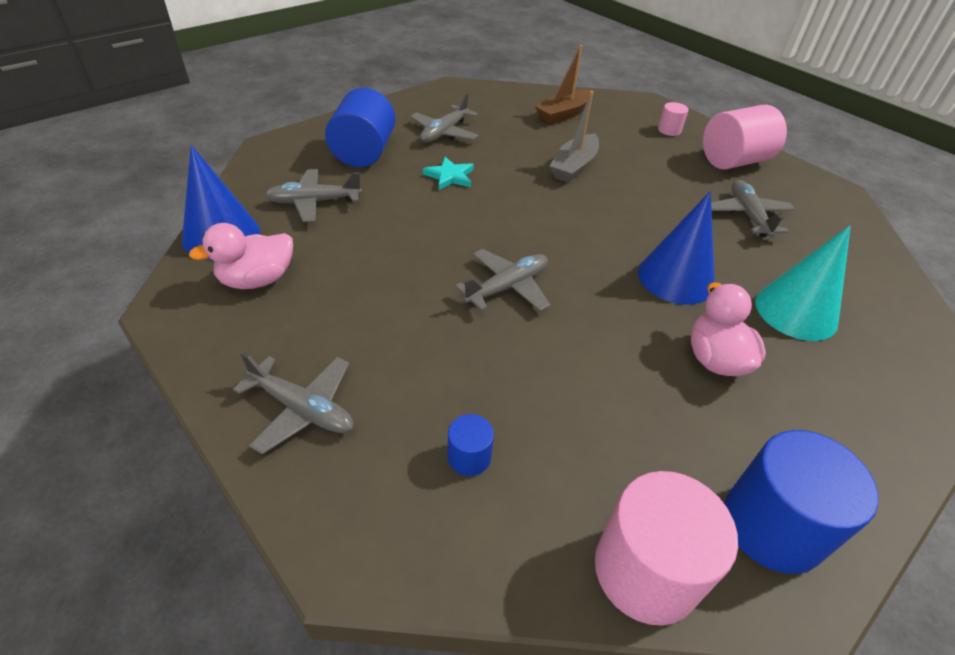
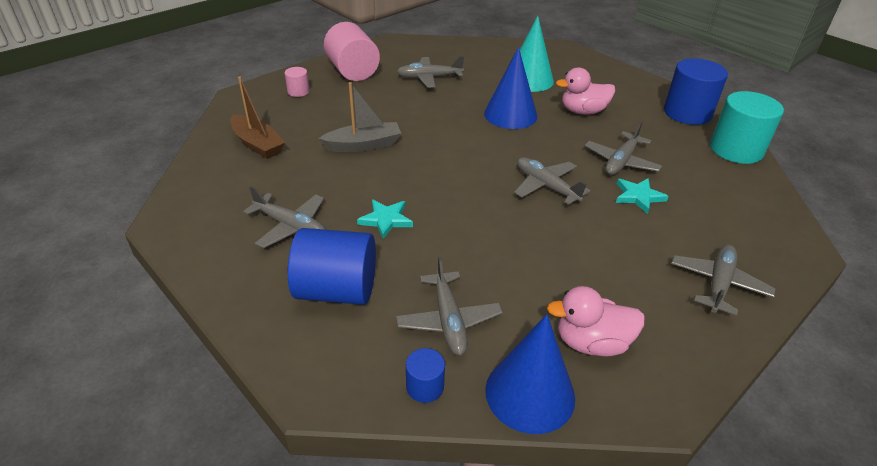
camera: 90 degrees left, 5 degrees down
pink duck [189,223,293,289] -> pink duck turned 120 degrees clockwise [547,286,645,356]
blue cylinder [447,414,494,476] -> blue cylinder moved to [406,348,445,403]
grey boat [550,91,599,183] -> grey boat turned 45 degrees counterclockwise [318,82,402,152]
pink cylinder [595,471,738,626] -> turquoise cylinder [710,91,784,164]
none -> grey plane [585,121,662,175]
none -> turquoise star [616,178,669,214]

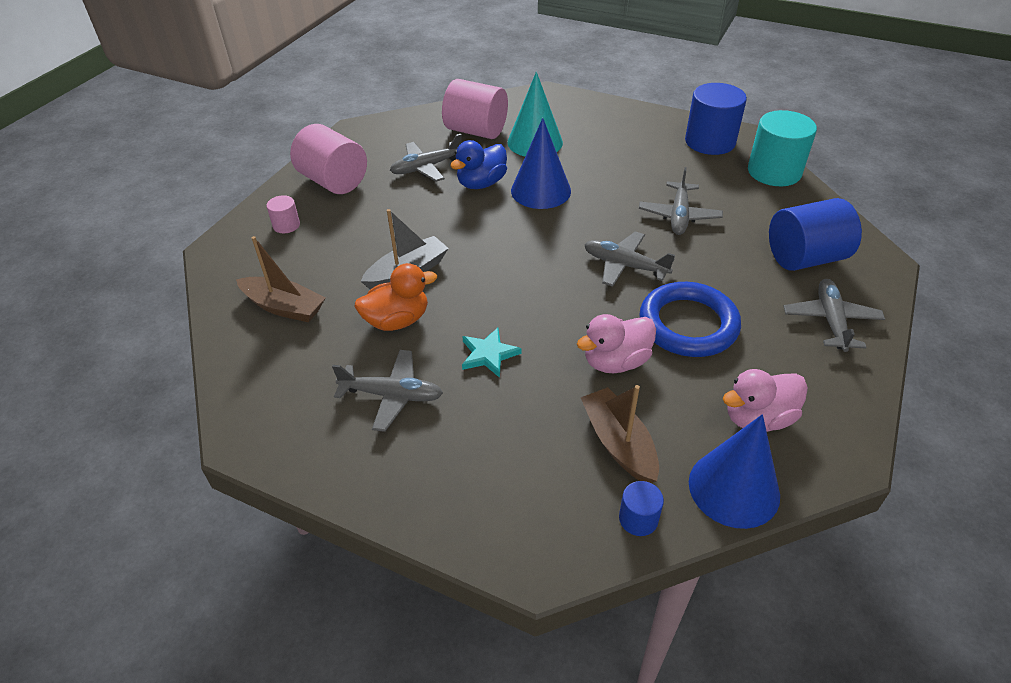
camera: 20 degrees left, 5 degrees up
blue cylinder [288,228,376,305] -> blue cylinder moved to [769,198,862,271]
grey plane [396,256,503,356] -> brown boat [581,385,659,483]
pink duck [556,67,615,115] -> pink duck moved to [577,314,656,373]
turquoise star [616,178,669,214] -> none
none -> orange duck [354,263,437,331]
none -> pink cylinder [442,79,508,139]
none -> blue duck [450,140,507,189]
none -> blue ring [639,282,741,357]

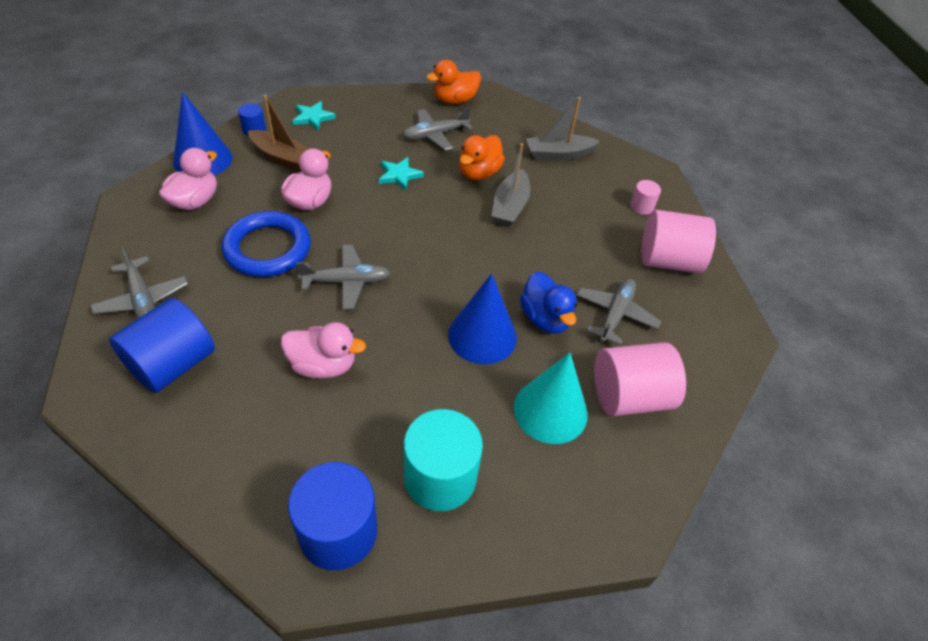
camera: 140 degrees right, 5 degrees up
brown boat [236,236,325,322] -> grey boat [526,97,600,160]
blue duck [450,140,507,189] -> blue duck turned 150 degrees clockwise [520,271,577,334]
grey plane [639,167,723,235] -> pink duck [281,322,366,378]
turquoise cylinder [748,110,817,186] -> turquoise cylinder moved to [404,409,483,511]
none -> turquoise star [292,101,336,130]
none -> orange duck [426,60,481,104]

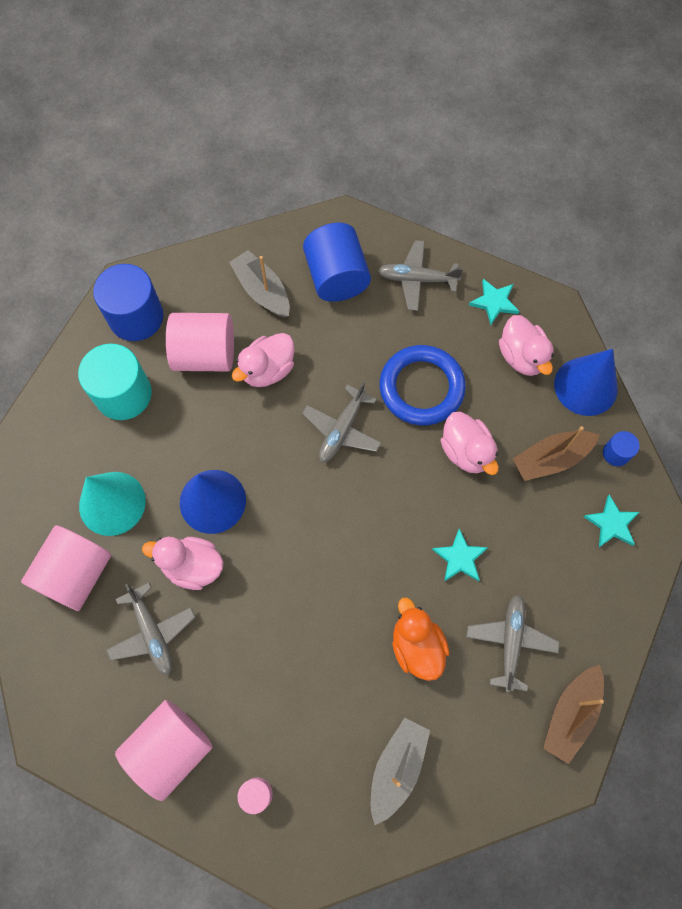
camera: 130 degrees right, 20 degrees up
orange duck [426,60,481,104] -> brown boat [543,665,604,764]
grey boat [491,143,530,227] -> grey boat moved to [229,250,290,318]
blue duck [520,271,577,334] -> pink duck [142,537,223,590]
none -> pink cylinder [166,313,234,372]
none -> turquoise star [469,279,519,325]

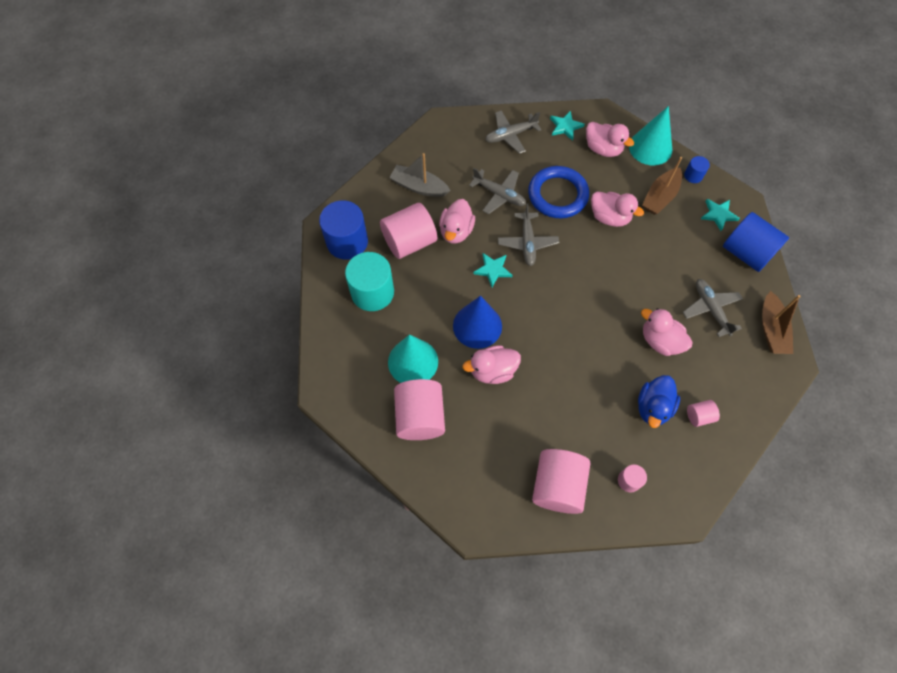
camera: 30 degrees left, 5 degrees down
grey plane [106,583,196,675] -> grey plane moved to [469,168,526,214]
blue cylinder [303,223,371,302] -> blue cylinder moved to [723,212,789,272]
grey boat [371,718,430,825] -> pink cylinder [687,400,720,427]
orange duck [392,598,450,681] -> pink duck [641,308,693,356]
turquoise star [432,528,488,582] -> turquoise star moved to [473,253,513,287]
blue cone [554,349,618,416] -> turquoise cone [629,106,672,165]
none -> blue duck [638,375,680,428]

